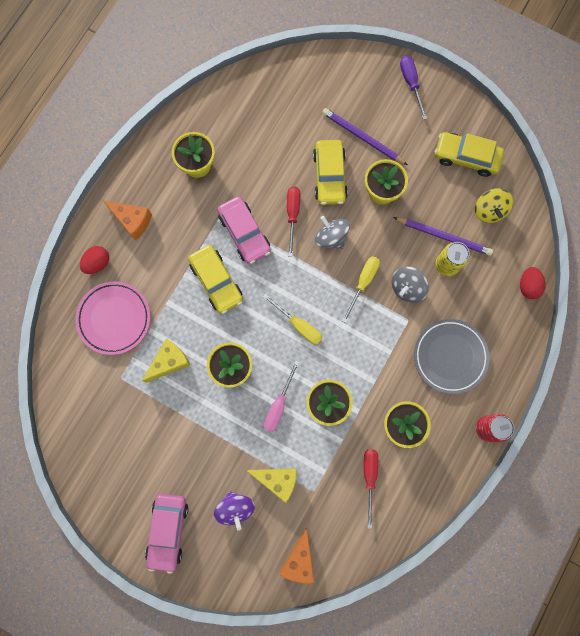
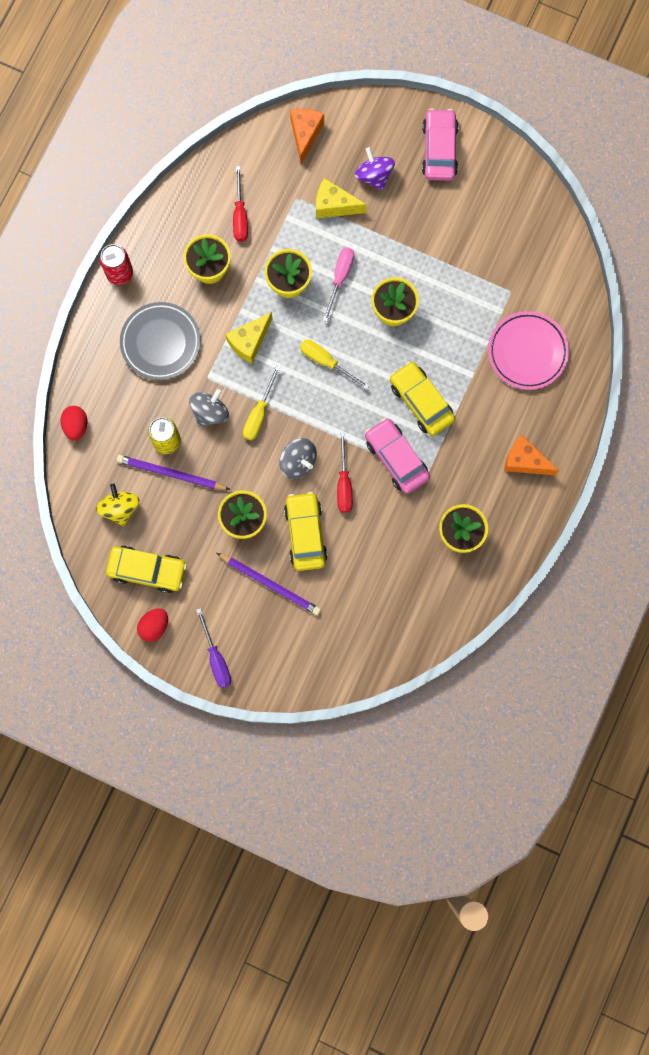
camera: 175 degrees right, 0 degrees up
red egg [80,246,109,274] -> red egg moved to [137,608,168,642]
yellow cheese [142,338,190,383] -> yellow cheese moved to [226,312,272,364]

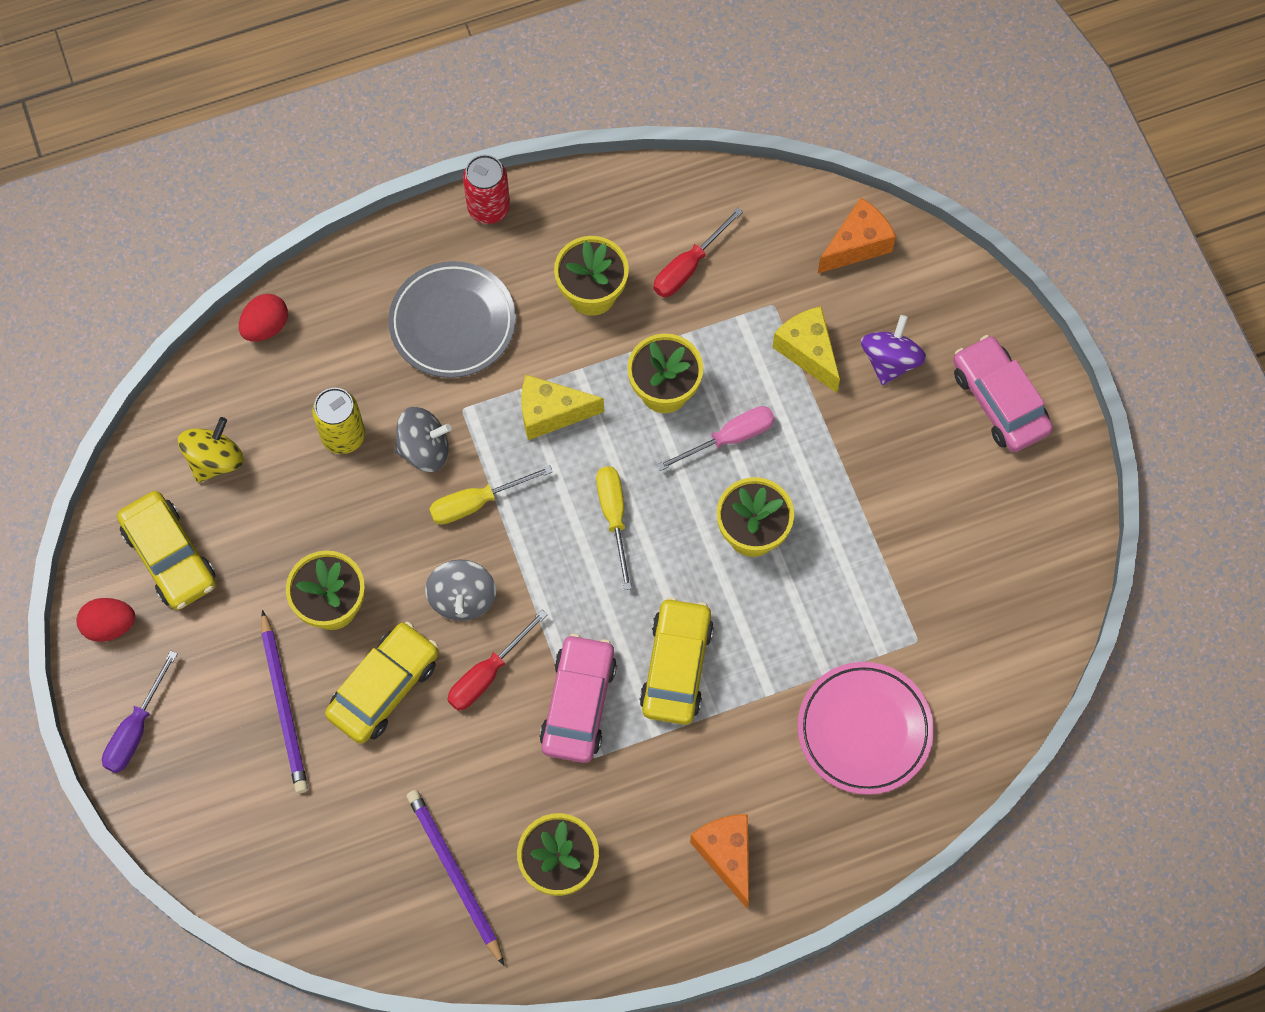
camera: 45 degrees right, 10 degrees down
purple pencil [116,455,230,490] -> purple pencil moved to [407,790,504,966]
pink car [422,108,459,181] -> pink car turned 75 degrees counterclockwise [953,335,1053,452]

